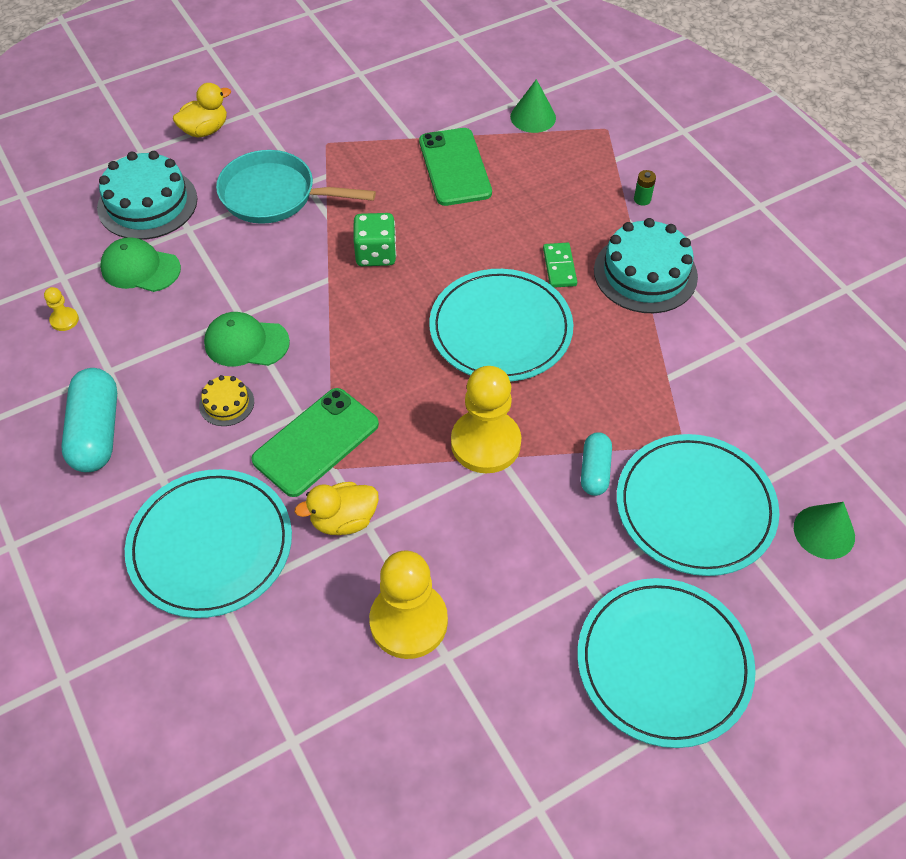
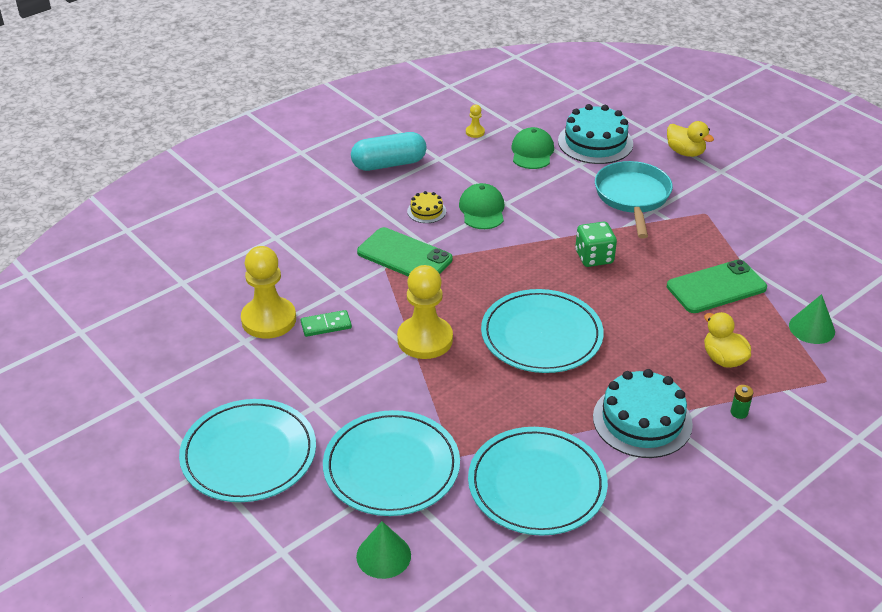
camera: 80 degrees right, 15 degrees down
turquoise plate [125,469,292,618] -> turquoise plate moved to [468,427,608,536]
yellow duck [295,482,379,535] -> yellow duck moved to [704,312,751,368]
green domino [543,243,577,288] -> green domino moved to [301,310,352,337]
turquoise capsule [581,432,612,496] -> none

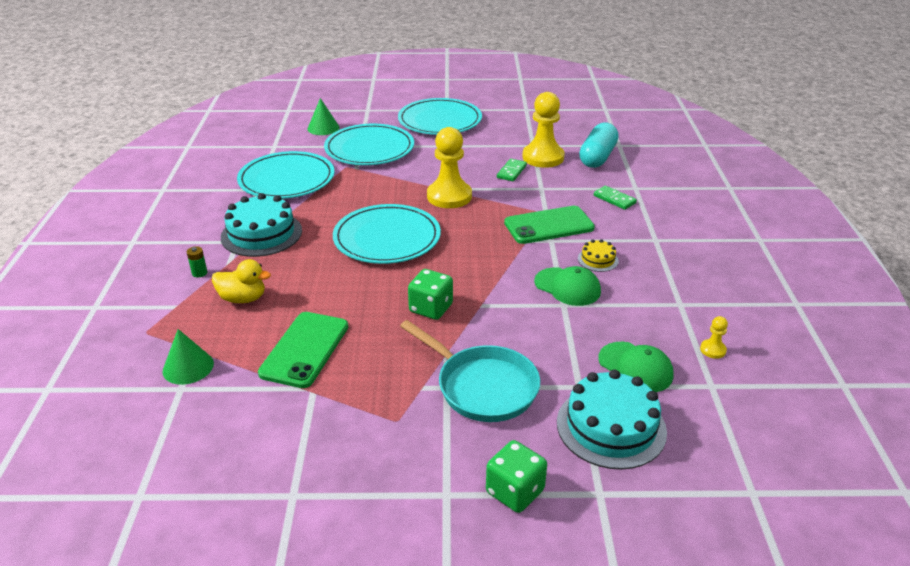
camera: 130 degrees right, 5 degrees down
turquoise capsule [351,132,426,171] -> turquoise capsule moved to [579,122,618,168]
yellow duck [667,121,714,157] -> green dice [486,440,547,513]
none -> green domino [594,186,637,210]

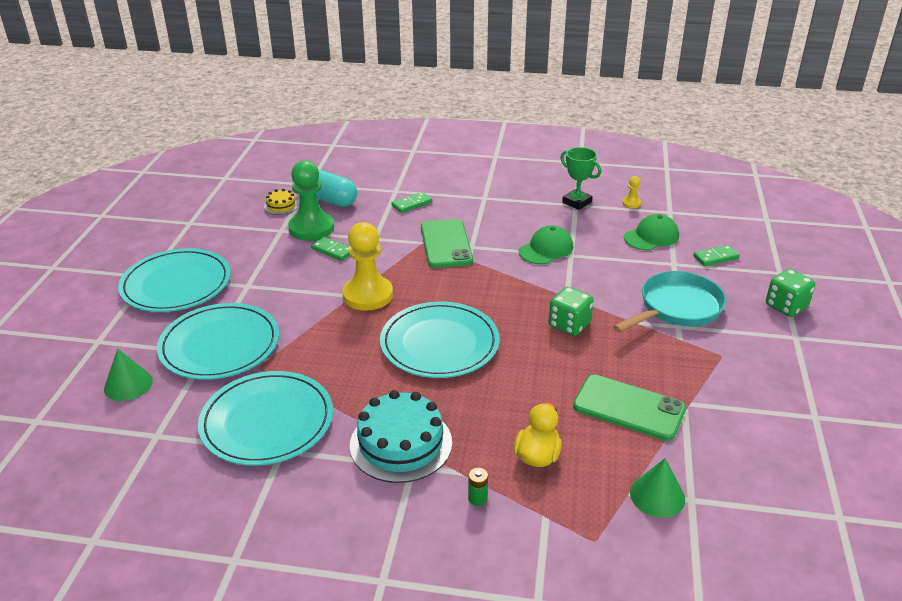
camera: 80 degrees left, 0 degrees up
yellow pawn [522,92,565,168] -> green pawn [288,160,334,241]
turquoise cake [557,370,667,470] -> green domino [693,245,740,266]
yellow cake [578,239,619,272] -> yellow cake moved to [264,189,299,215]
none -> green trophy [560,147,601,210]

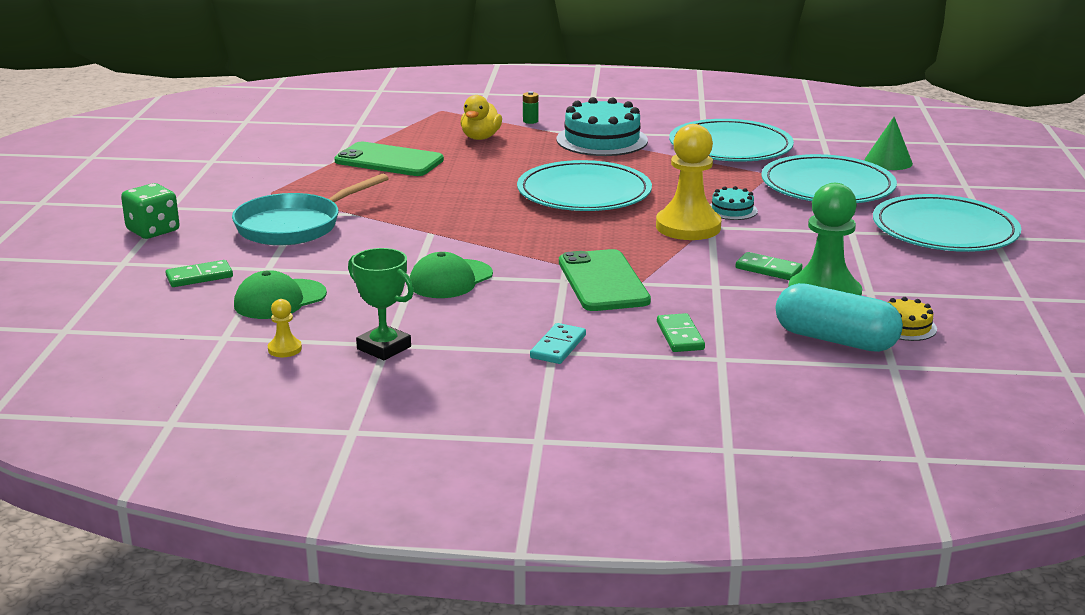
camera: 175 degrees right, 10 degrees down
green domino [391,192,432,213] -> green domino turned 60 degrees counterclockwise [657,313,705,352]
green dice [549,287,594,336] -> none
green cone [630,458,685,518] -> none
none -> turquoise domino [530,323,586,364]
none -> turquoise cake [710,186,758,220]

